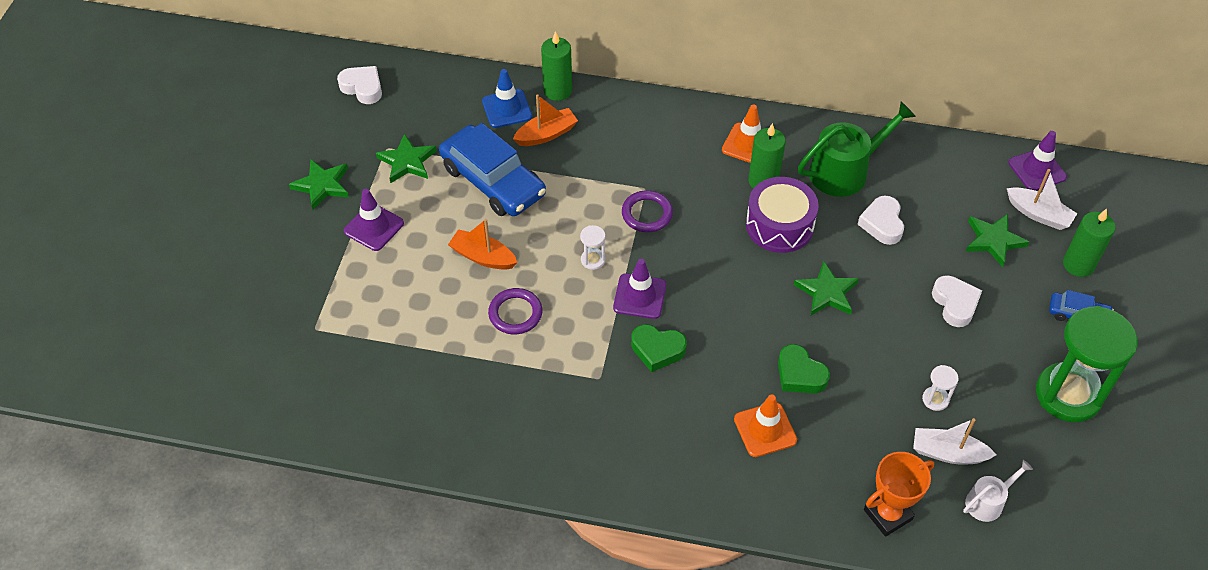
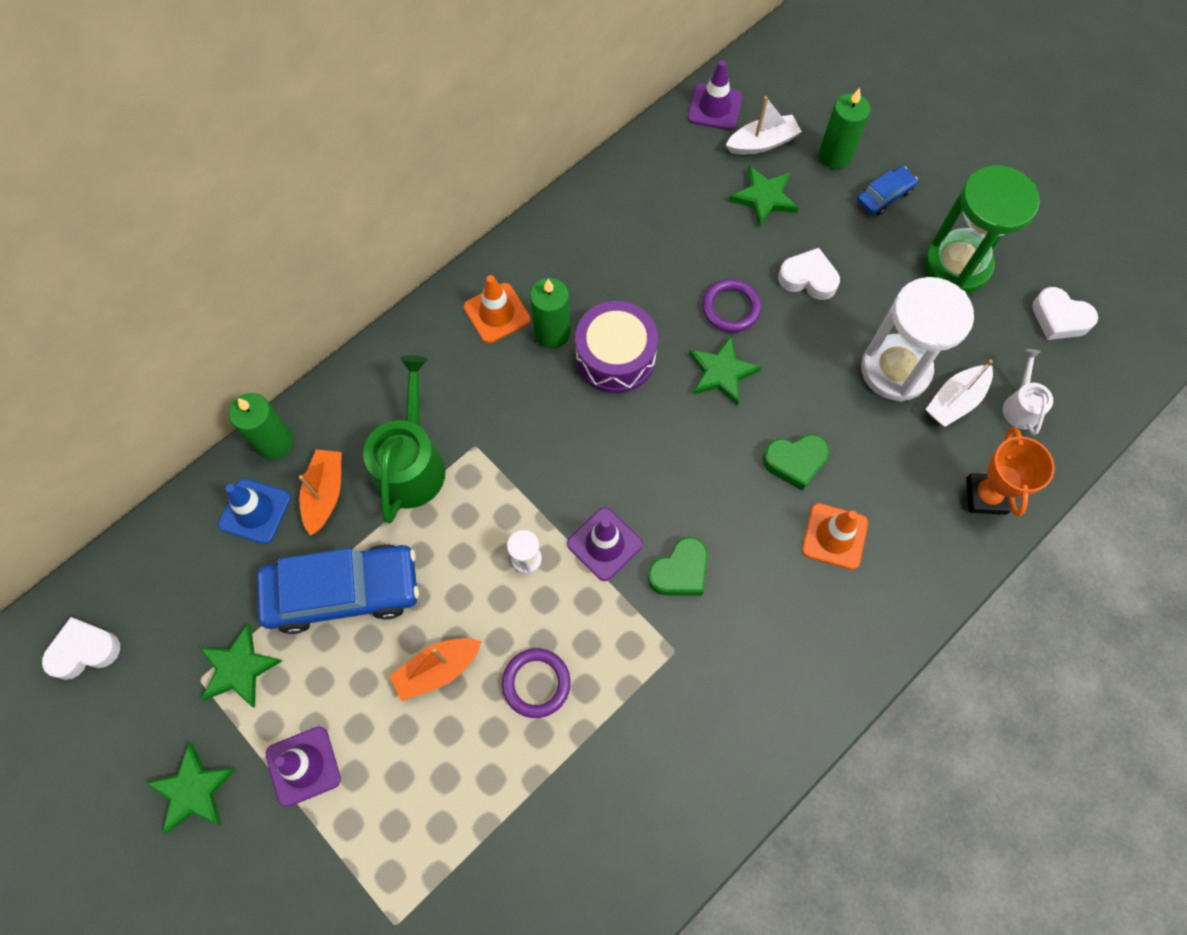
camera: 55 degrees left, 15 degrees up
purple ring [622,190,673,232] -> purple ring moved to [702,279,762,332]
green watering can [798,102,916,197] -> green watering can moved to [363,355,445,523]
white heart [858,196,904,245] -> white heart moved to [1032,287,1098,340]
white hourglass [922,365,959,411] -> white hourglass [861,277,974,402], size x2.47

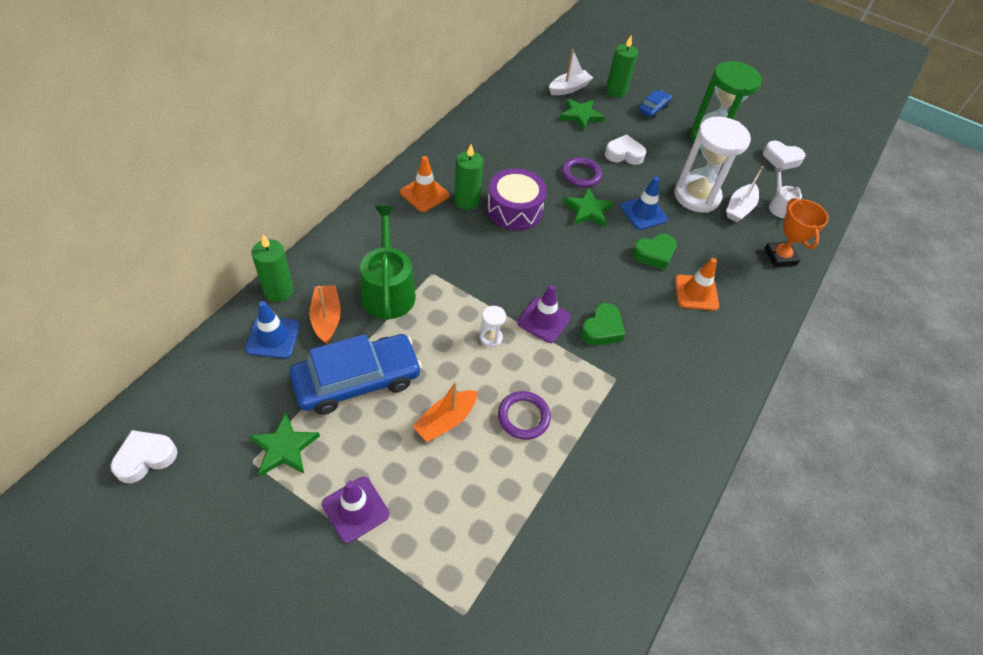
camera: 20 degrees left, 15 degrees down
green star [146,744,236,834] -> none
purple traffic cone [688,60,742,130] -> none
none -> blue traffic cone [620,177,668,230]

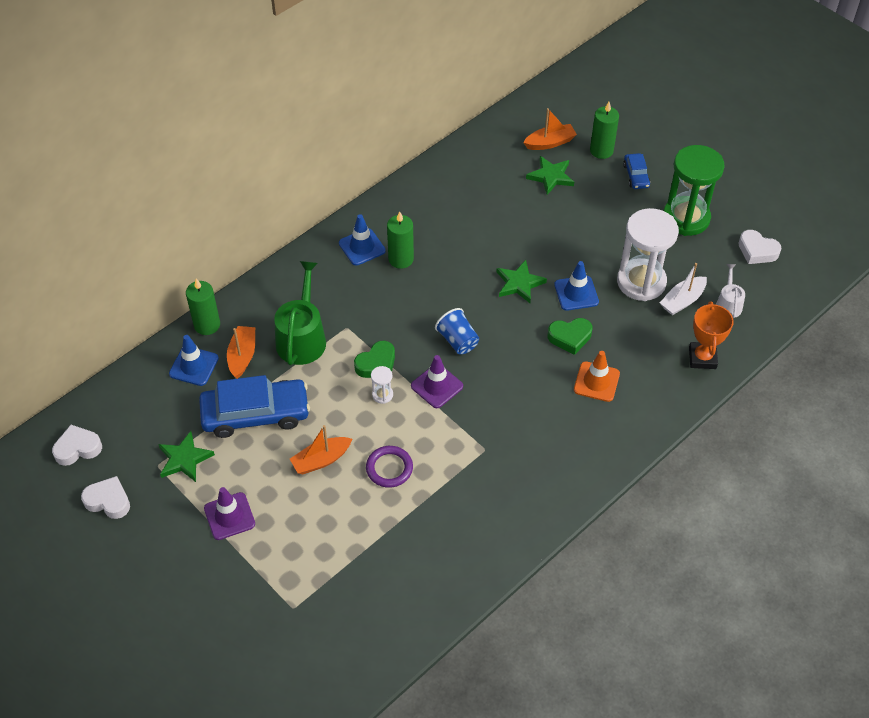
camera: 20 degrees right, 0 degrees up
orange traffic cone [400,156,449,212] -> blue traffic cone [339,214,386,266]
purple drum [487,168,547,231] -> none
white boat [549,49,593,95] -> orange boat [523,108,577,150]
purple ring [562,157,602,187] -> none
green heart [581,303,625,345] -> green heart moved to [354,341,395,378]
white heart [605,134,646,165] -> white heart moved to [81,476,130,519]
blue car [639,90,672,118] -> blue car turned 120 degrees clockwise [623,153,650,189]
none -> blue cup [435,308,479,354]

